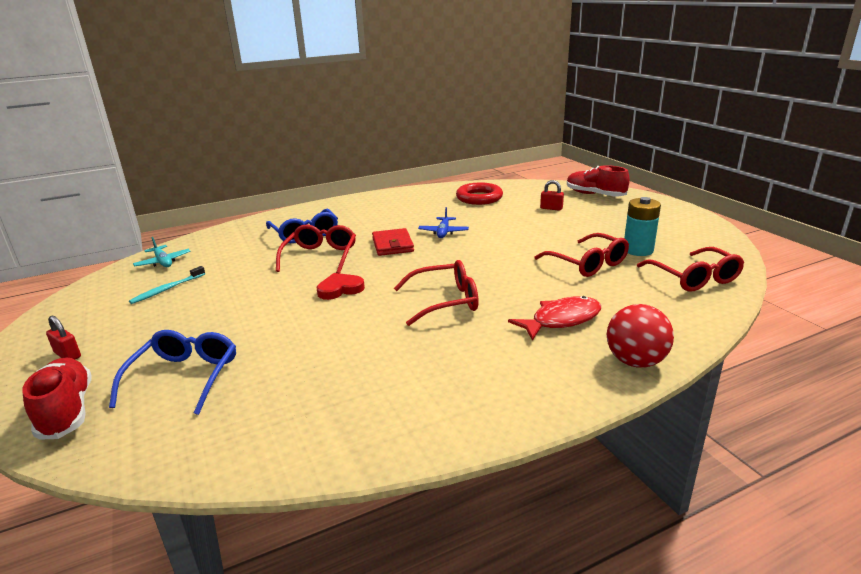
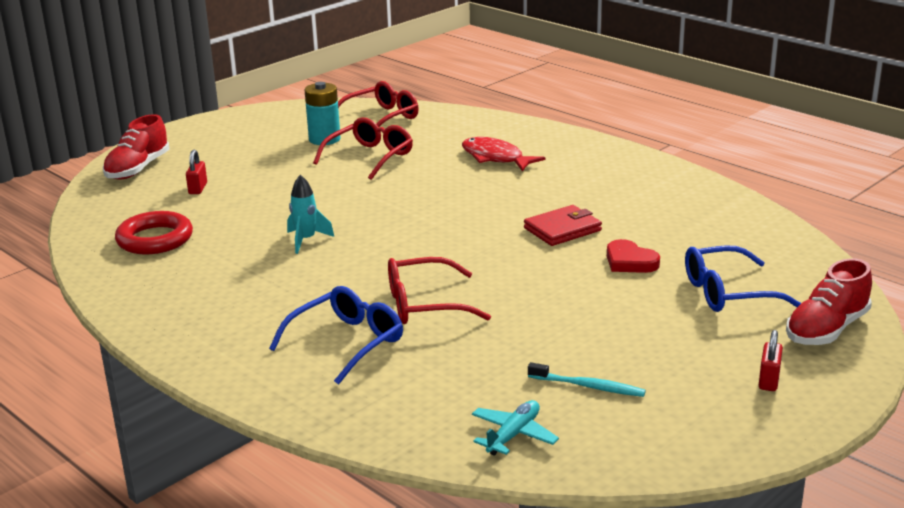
camera: 110 degrees left, 0 degrees up
red heart [317,273,365,300] -> red heart moved to [607,239,660,273]
red wallet [372,228,414,256] -> red wallet moved to [524,205,602,246]
red glasses [394,260,479,326] -> none
blue plane [418,207,469,238] -> turquoise rocket [287,175,334,254]
red ball [607,304,674,368] -> none

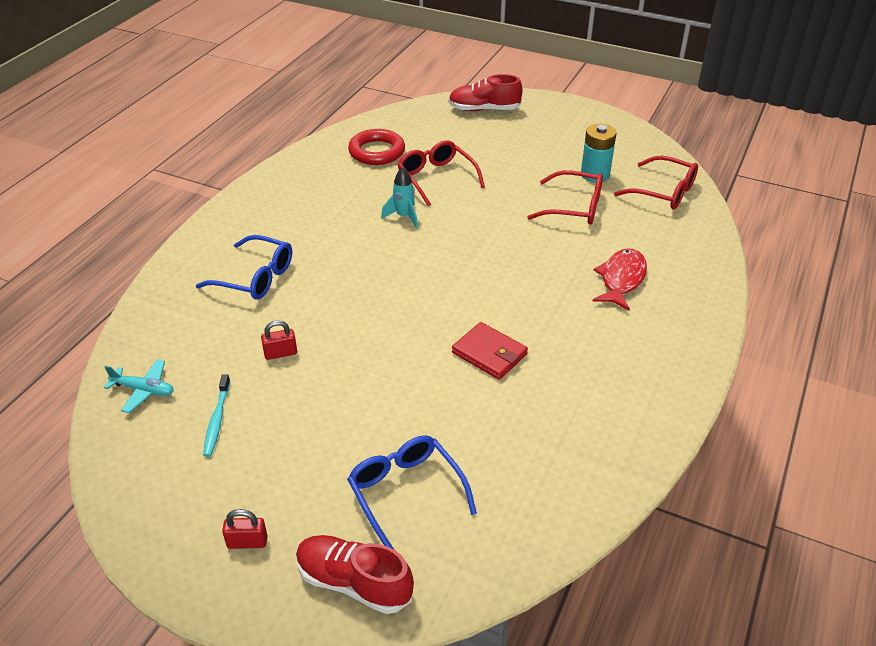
camera: 70 degrees right, 15 degrees up
red padlock [186,150,207,194] -> red padlock moved to [261,320,297,360]
red glasses [388,257,491,324] -> red glasses moved to [397,140,485,206]
red heart [607,239,660,273] -> none

